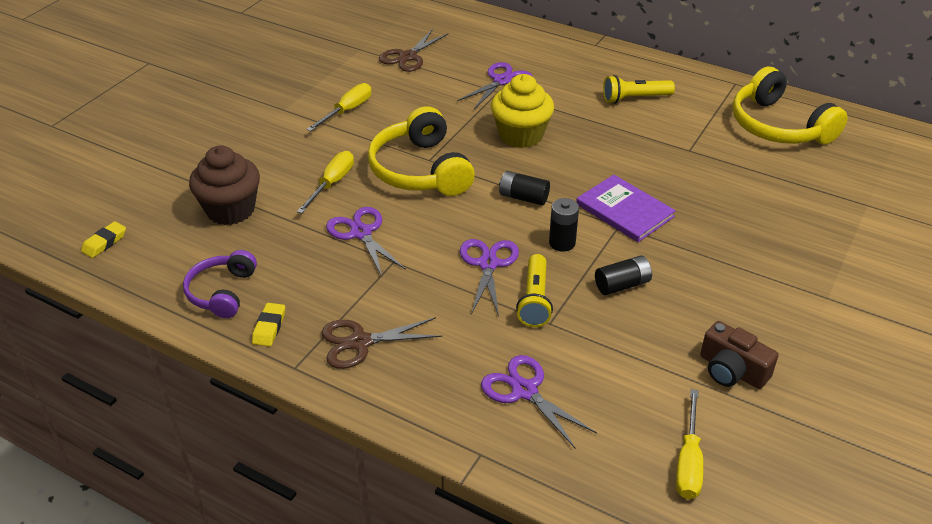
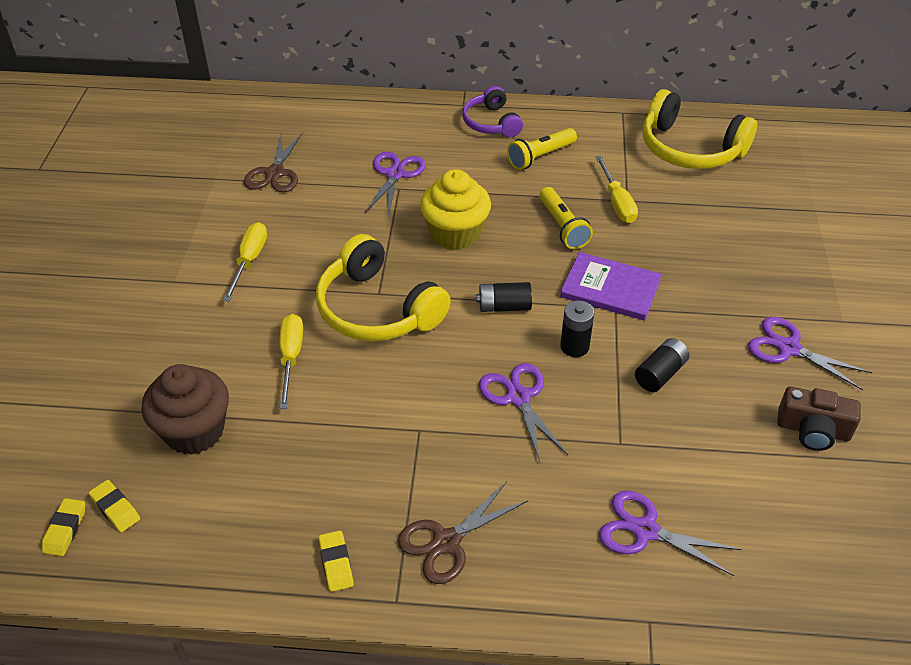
camera: 25 degrees left, 5 degrees up
purple headphones [183,250,257,318] -> purple headphones moved to [462,86,523,137]
purple scissors [326,207,406,276] -> purple scissors moved to [748,317,872,390]
yellow flashlight [516,254,553,327] -> yellow flashlight moved to [539,187,593,249]
yellow screwdriver [676,389,703,499] -> yellow screwdriver moved to [595,156,638,223]
none -> yellow eraser [89,480,140,532]

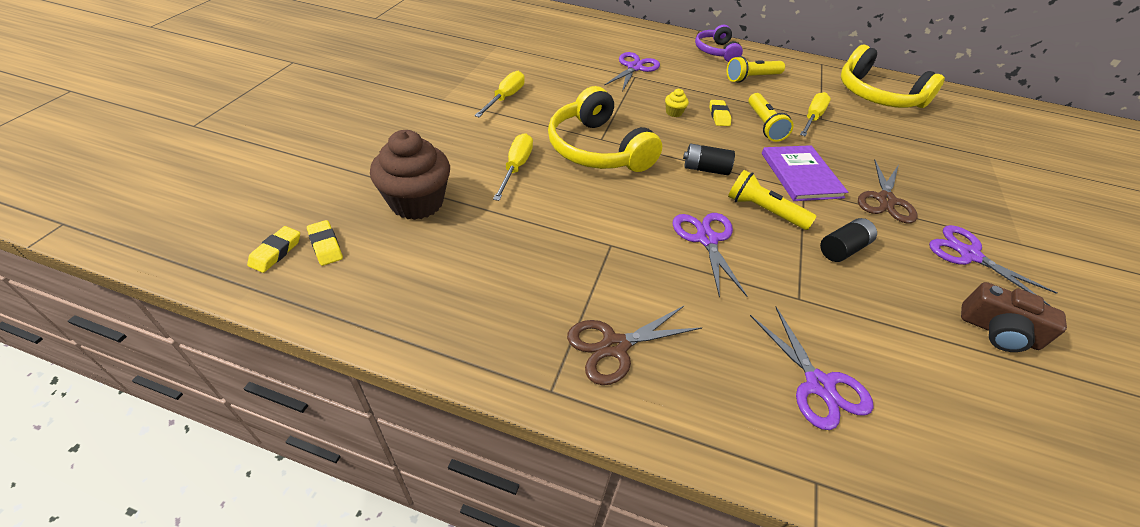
camera: 10 degrees right, 0 degrees up
brown scissors [244,132,303,192] -> brown scissors moved to [858,159,918,224]
yellow eraser [318,530,354,592] -> yellow eraser moved to [710,100,731,126]
yellow cupcake [420,169,491,250] -> yellow cupcake [665,89,689,117], size x0.41
purple book [560,252,662,321] -> purple book turned 45 degrees clockwise [762,145,848,201]
black battery [560,301,594,357] -> yellow flashlight [728,170,817,230]
yellow screwdriver [595,156,638,223] -> yellow screwdriver turned 150 degrees counterclockwise [800,92,831,136]
purple scissors [599,490,742,576] -> purple scissors turned 150 degrees counterclockwise [750,306,874,430]

